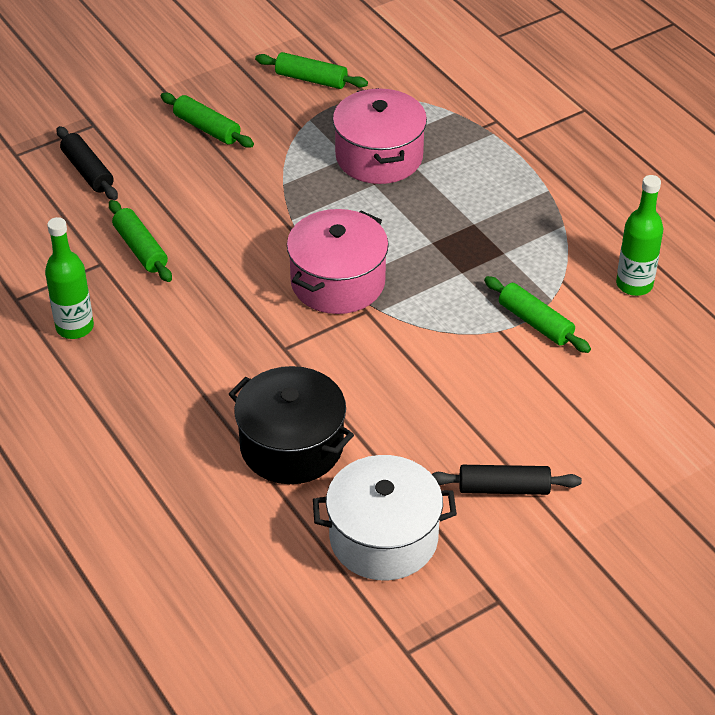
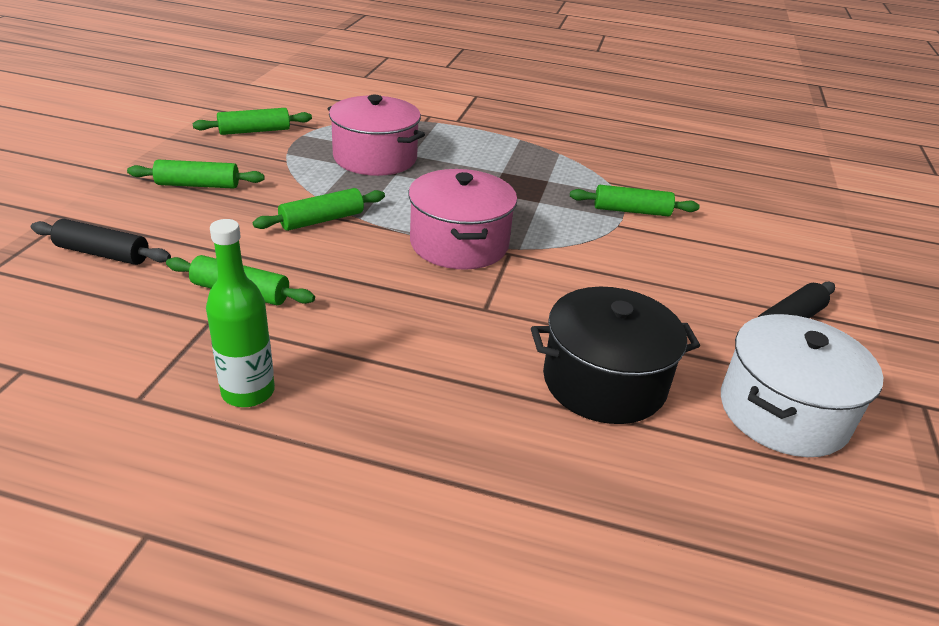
camera: 45 degrees left, 10 degrees down
green bottle [616,175,663,296] -> none
none -> green rolling pin [253,188,385,231]

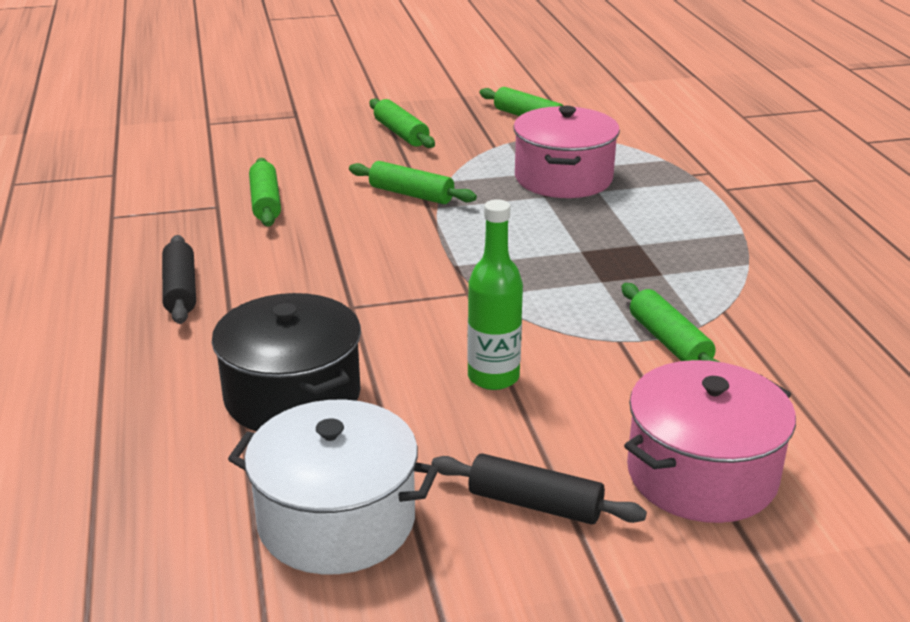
camera: 65 degrees right, 5 degrees down
black rolling pin [31,219,171,265] -> black rolling pin moved to [162,235,196,324]
green bottle [206,219,275,407] -> green bottle moved to [467,199,523,390]
pink pot [408,169,517,270] -> pink pot moved to [624,360,796,523]

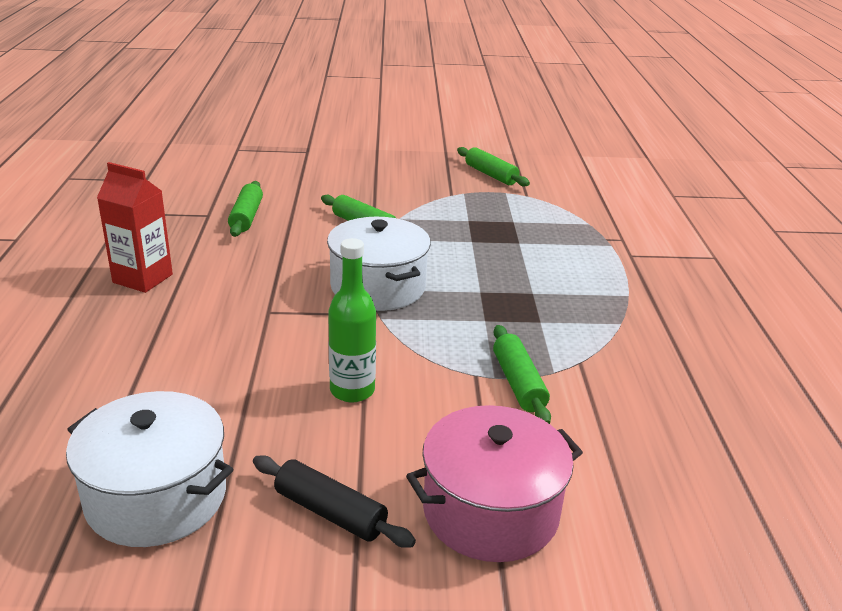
camera: 10 degrees right, 0 degrees up
black rolling pin [162,235,196,324] -> red carton [97,162,173,293]
black pot [212,293,361,431] -> none
green rolling pin [370,98,435,148] -> none
pink pot [514,106,620,198] -> none
none -> white pot [327,217,431,311]

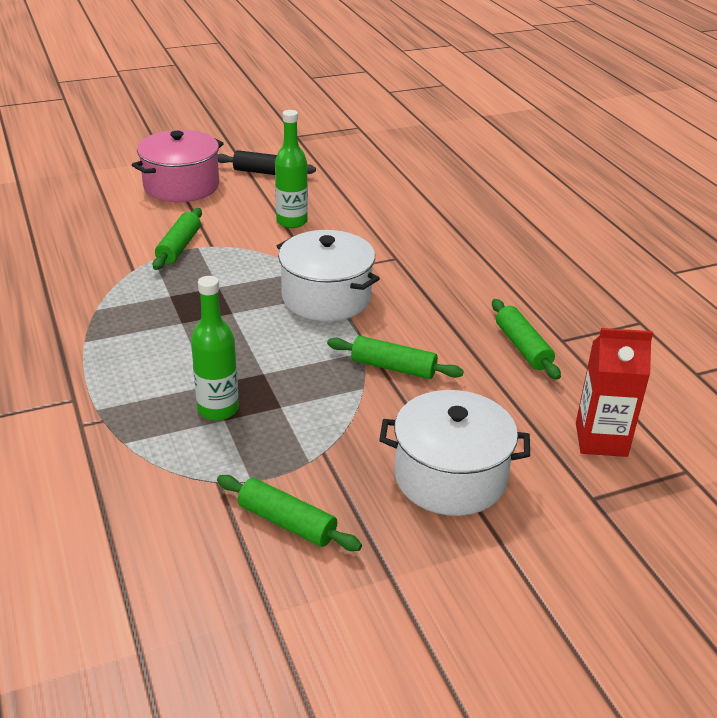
camera: 160 degrees right, 5 degrees up
white pot [66,391,234,547] -> white pot moved to [379,390,530,516]
red carton [97,162,173,293] -> red carton moved to [576,328,653,457]
green rolling pin [493,325,551,424] -> green rolling pin turned 45 degrees clockwise [153,208,202,270]
none -> green bottle [191,276,239,421]

